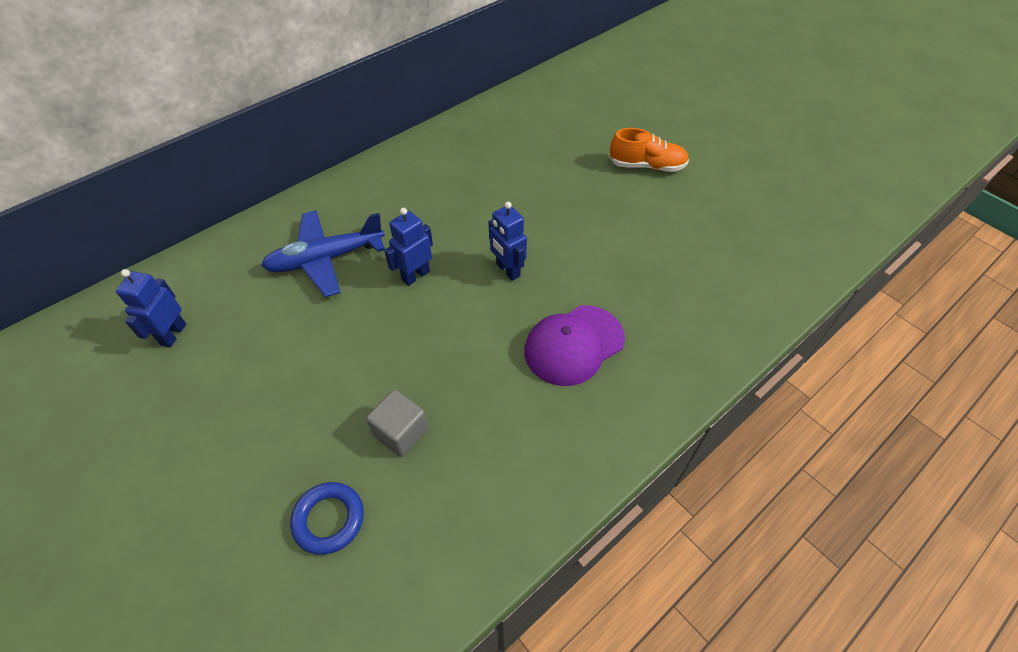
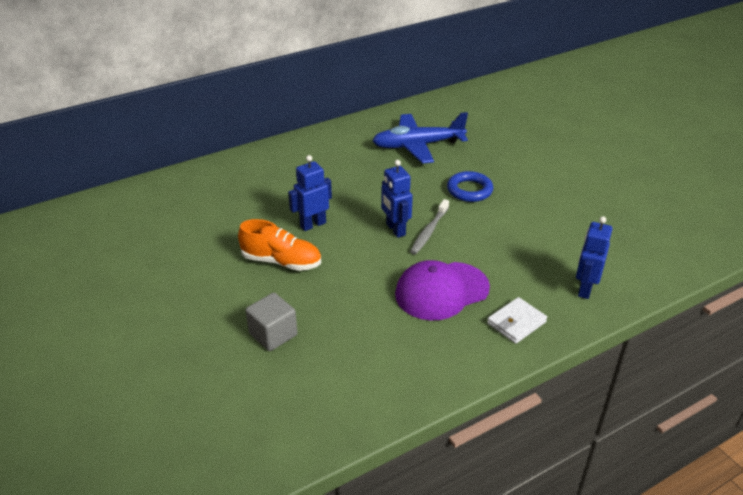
camera: 10 degrees right, 15 degrees down
blue robot [116,269,186,348] -> blue robot moved to [576,216,613,299]
blue plane [261,210,385,297] -> blue plane moved to [372,112,468,164]
blue ring [290,482,364,555] -> blue ring moved to [447,171,493,202]
orange shoe [609,128,689,172] -> orange shoe moved to [238,219,321,271]
none -> grey toothbrush [410,199,449,254]
none -> white wallet [487,297,547,344]

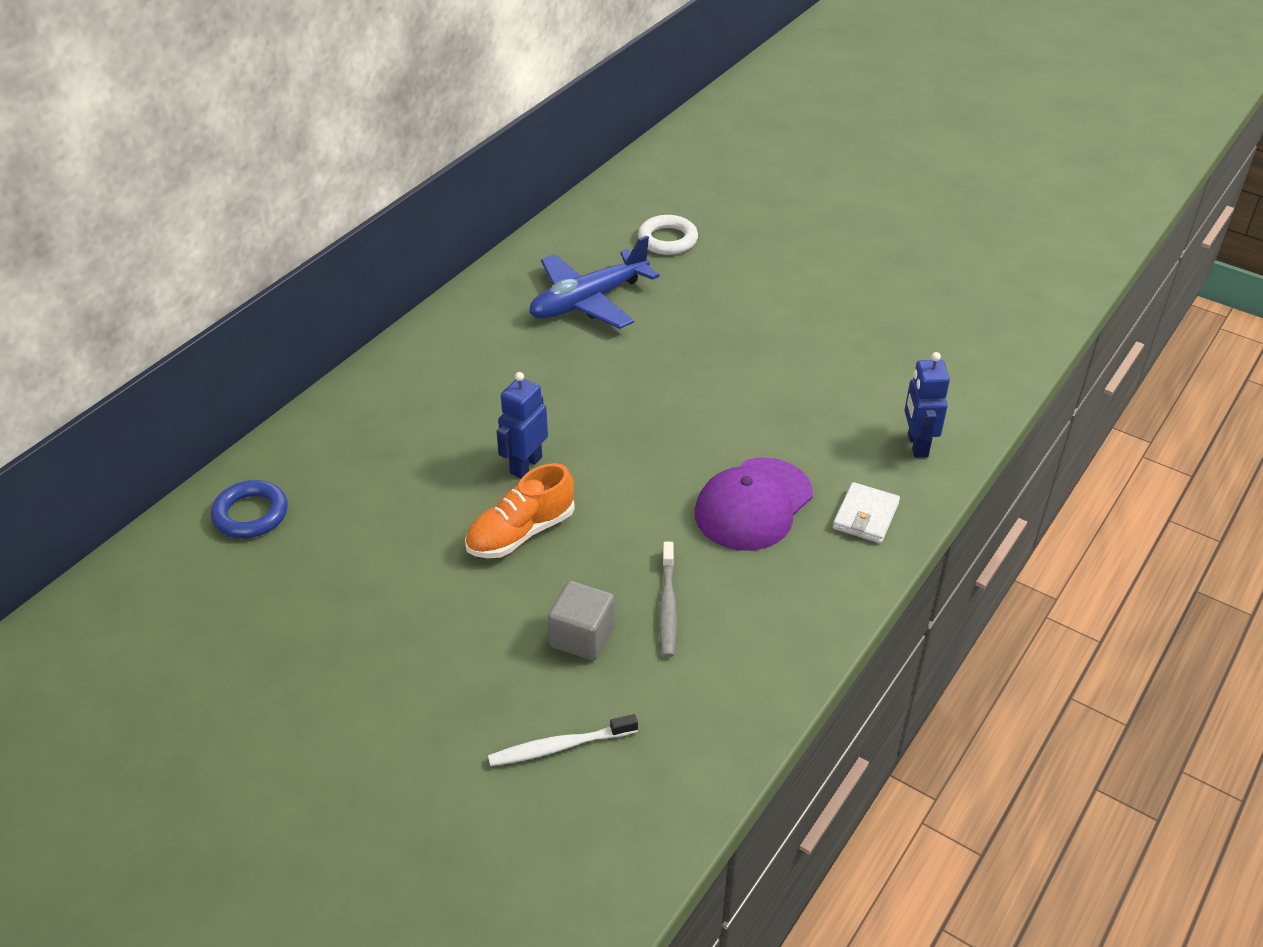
camera: 25 degrees left, 5 degrees up
orange shoe [238,219,321,271] -> orange shoe turned 150 degrees clockwise [465,463,575,558]
blue robot [381,160,413,238] -> none
grey toothbrush [410,199,449,254] -> grey toothbrush moved to [659,542,677,657]
blue ring [447,171,493,202] -> blue ring moved to [211,480,288,539]
none -> white toothbrush [488,714,638,766]
none -> white ring [638,215,698,255]

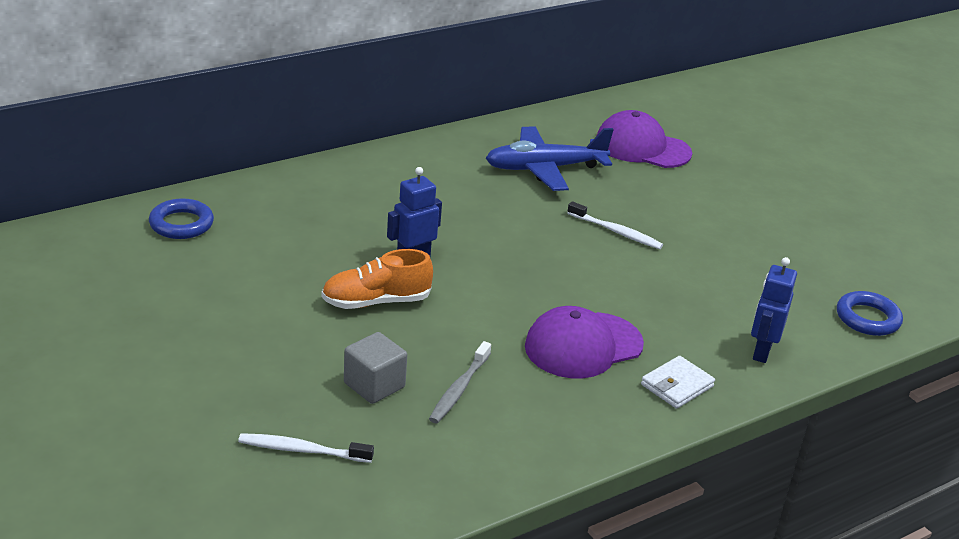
camera: 20 degrees right, 10 degrees down
white ring [638,215,698,255] -> purple cap [597,110,692,168]
none -> white toothbrush [567,201,663,249]
none -> blue ring [837,291,903,336]

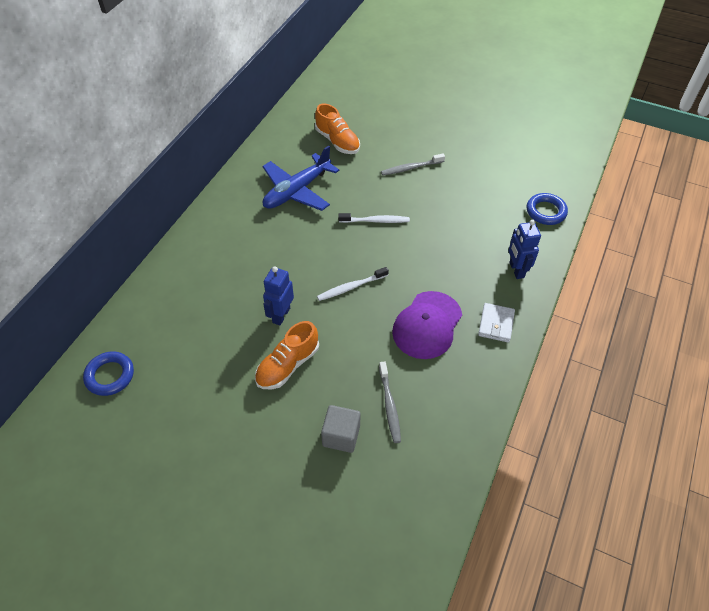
camera: 30 degrees left, 20 degrees up
white toothbrush [238,433,374,463] -> white toothbrush moved to [317,267,389,301]
purple cap [597,110,692,168] -> orange shoe [315,104,360,154]
none -> grey toothbrush [381,153,445,175]

